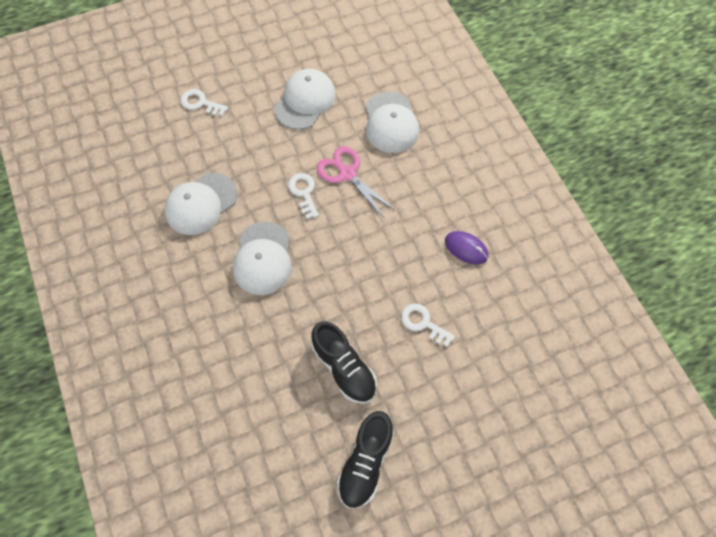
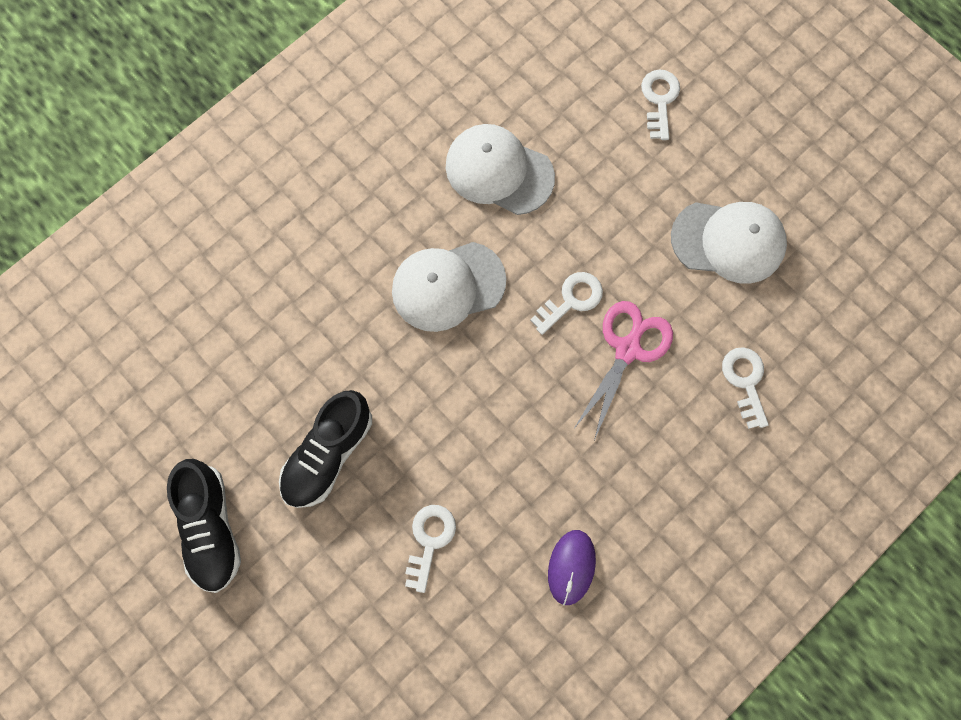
camera: 70 degrees right, 10 degrees up
black shoe [337,411,394,509] -> black shoe turned 105 degrees counterclockwise [167,459,241,593]
white cap [366,92,419,153] -> white key [722,347,769,429]

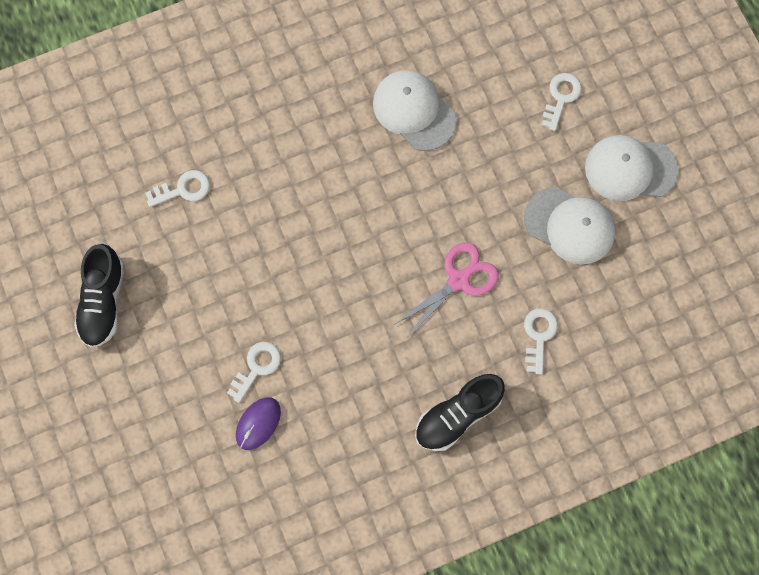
camera: 20 degrees right, 0 degrees up
black shoe [279,390,372,508] -> black shoe moved to [415,374,505,451]
white cap [392,242,506,332] -> white cap moved to [585,135,679,201]
white key [530,272,603,335] -> white key moved to [146,170,210,207]
purple mouse [548,530,596,605] -> purple mouse moved to [236,397,281,450]

